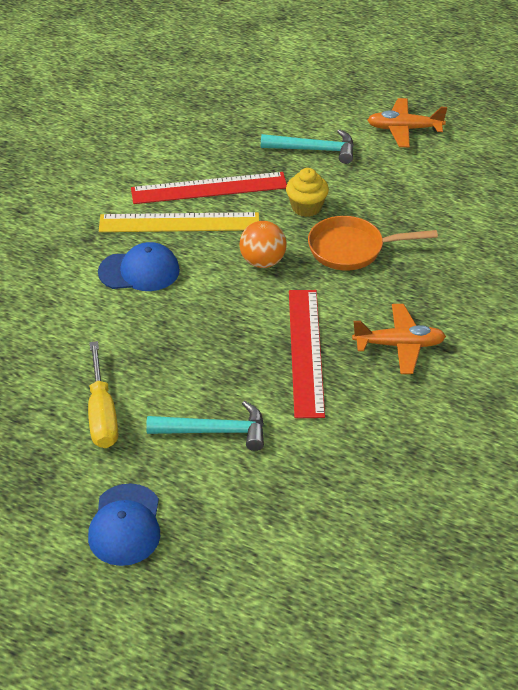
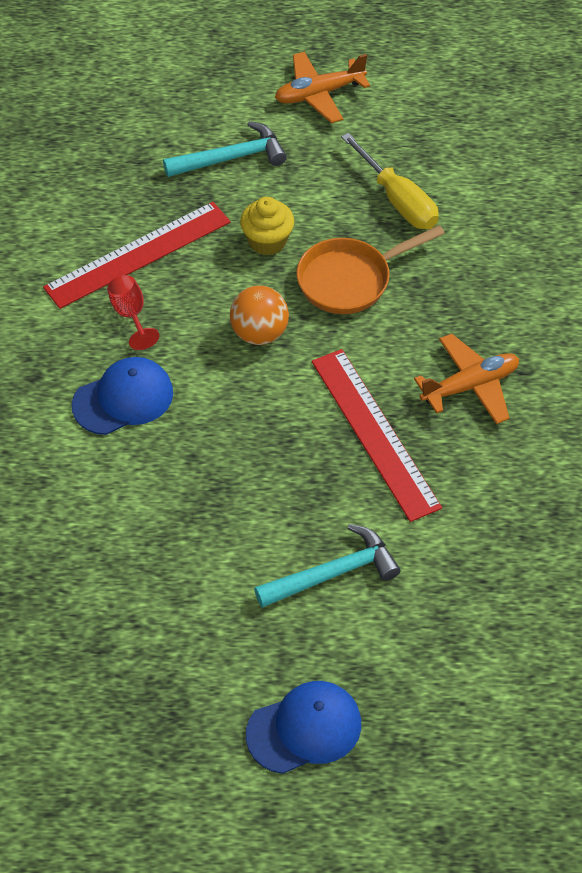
camera: 25 degrees left, 10 degrees up
yellow screwdriver [88,341,118,448] -> yellow screwdriver moved to [341,133,439,229]
blue cap [88,484,160,566] -> blue cap turned 90 degrees counterclockwise [246,681,361,774]
yellow ruler [99,212,259,232] -> red goblet [107,275,159,350]

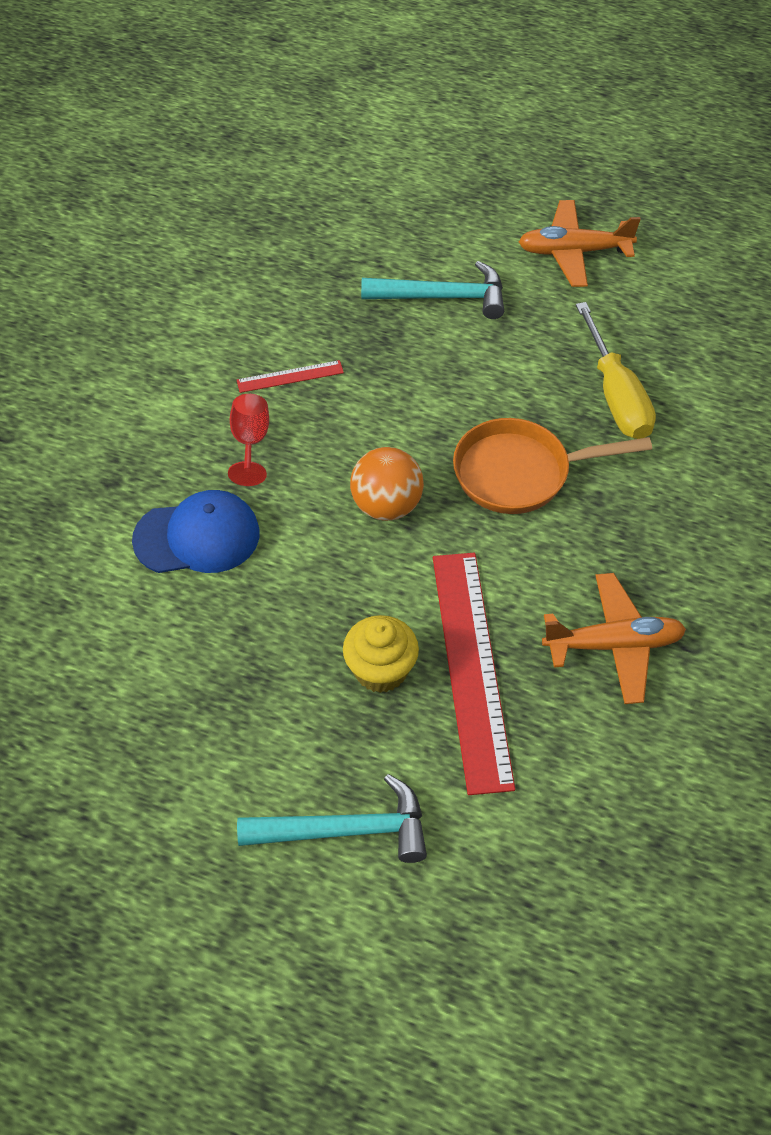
camera: 20 degrees right, 0 degrees up
red ruler [43,202,231,309] -> red ruler [237,360,344,393], size x0.45
yellow cupcake [240,197,294,256] -> yellow cupcake moved to [343,615,419,693]
blue cap [246,681,361,774] -> none

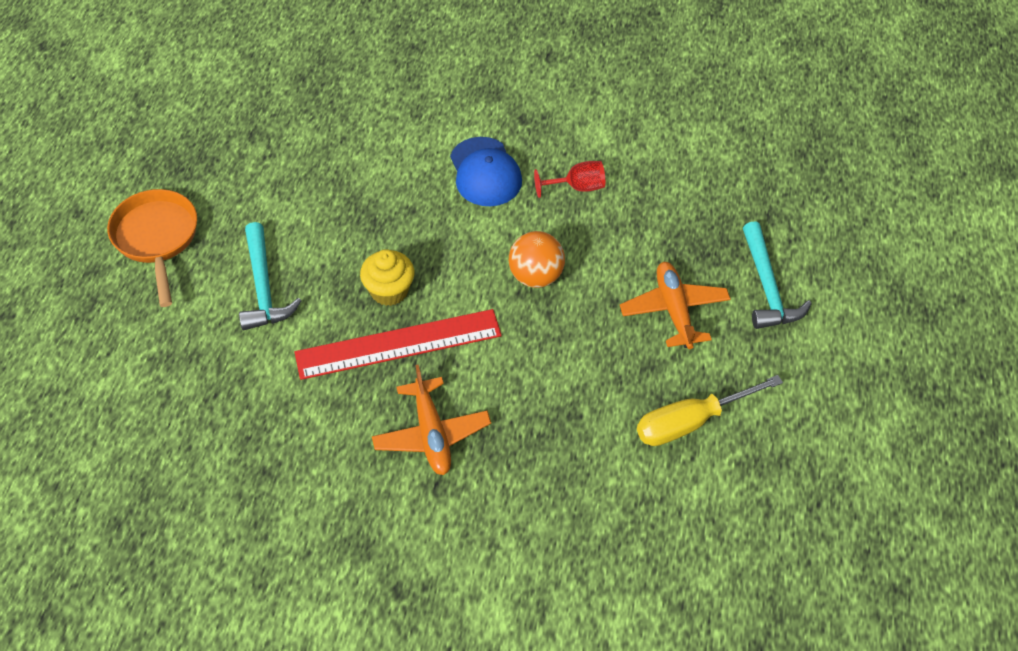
camera: 80 degrees right, 0 degrees up
red ruler [237,360,344,393] -> none
orange pan [453,418,652,514] -> orange pan moved to [107,189,197,307]
orange plane [519,200,641,287] -> orange plane moved to [620,262,731,349]

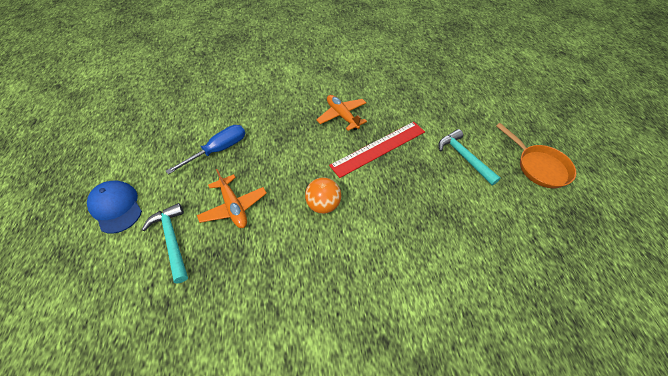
camera: 160 degrees right, 0 degrees up
yellow cupcake [360,249,414,306] -> none
blue cap [450,137,522,206] -> blue cap moved to [87,181,142,234]
red goblet [534,161,605,198] -> none
yellow screwdriver [637,375,783,446] -> blue screwdriver [166,125,245,175]

